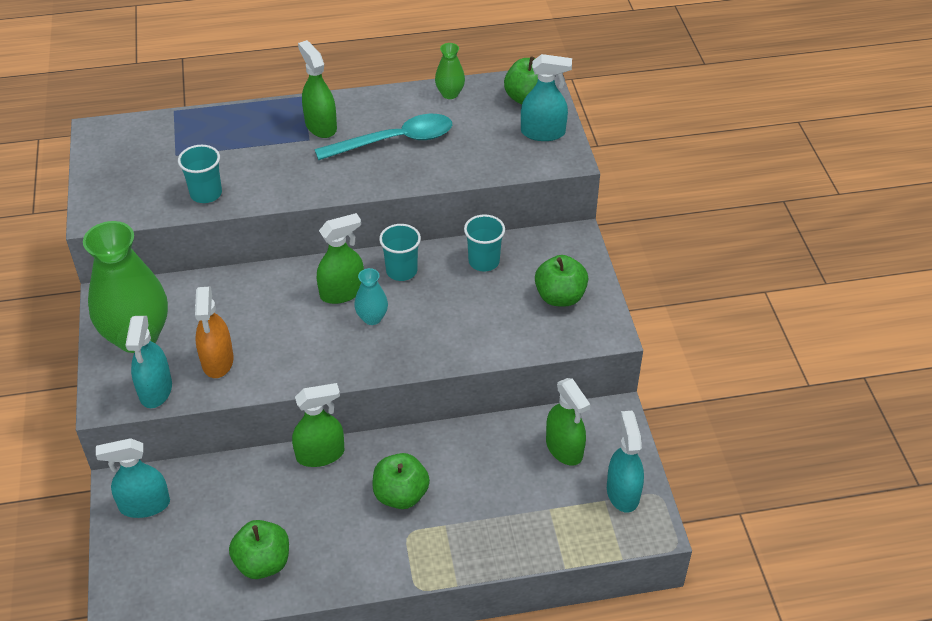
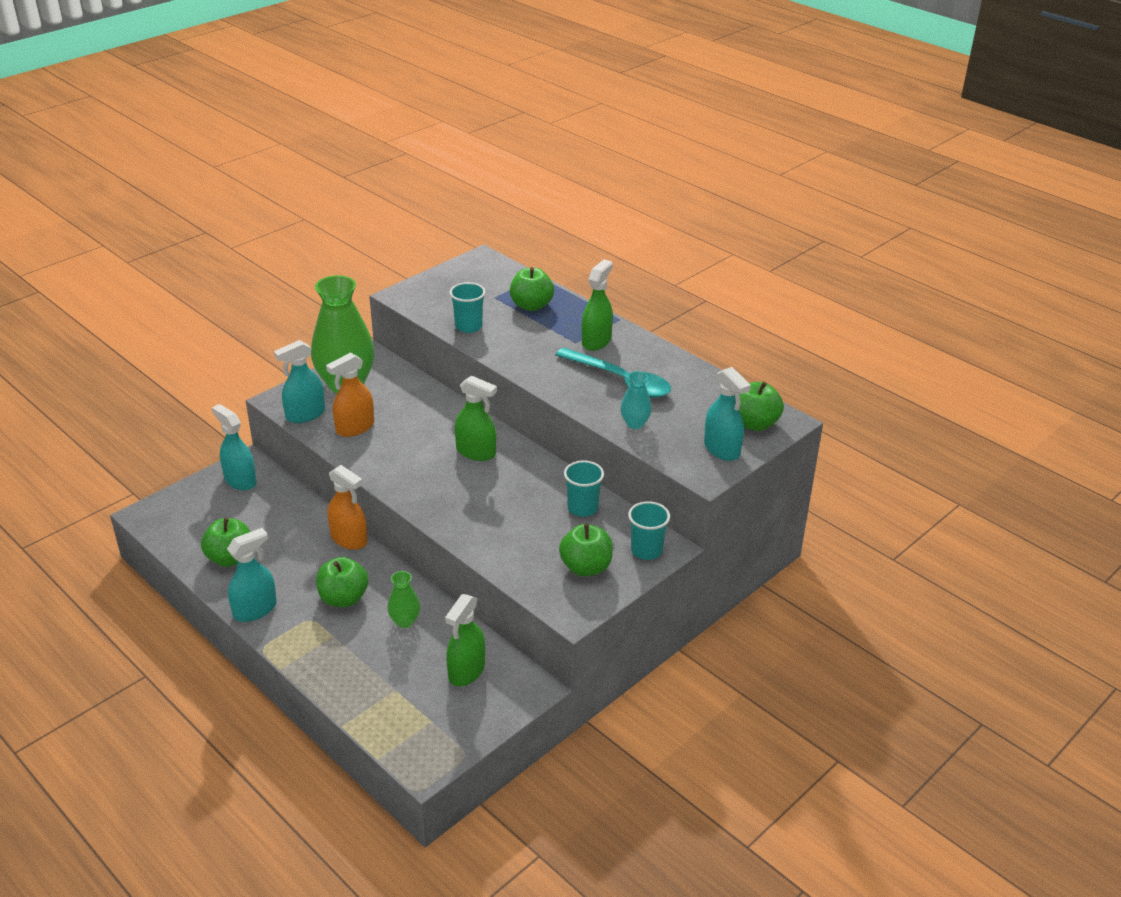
camera: 55 degrees right, 10 degrees down
green spray bottle [292,383,344,467] -> orange spray bottle [327,465,367,550]
turquoise vase [354,268,388,325] -> turquoise vase moved to [620,371,652,429]
turquoise cup [379,224,421,281] -> turquoise cup moved to [628,501,670,560]
green vase [435,43,465,99] -> green vase moved to [388,571,420,628]
turquoise spray bottle [607,411,644,513] -> turquoise spray bottle moved to [227,528,277,622]
none -> green apple [510,267,554,311]

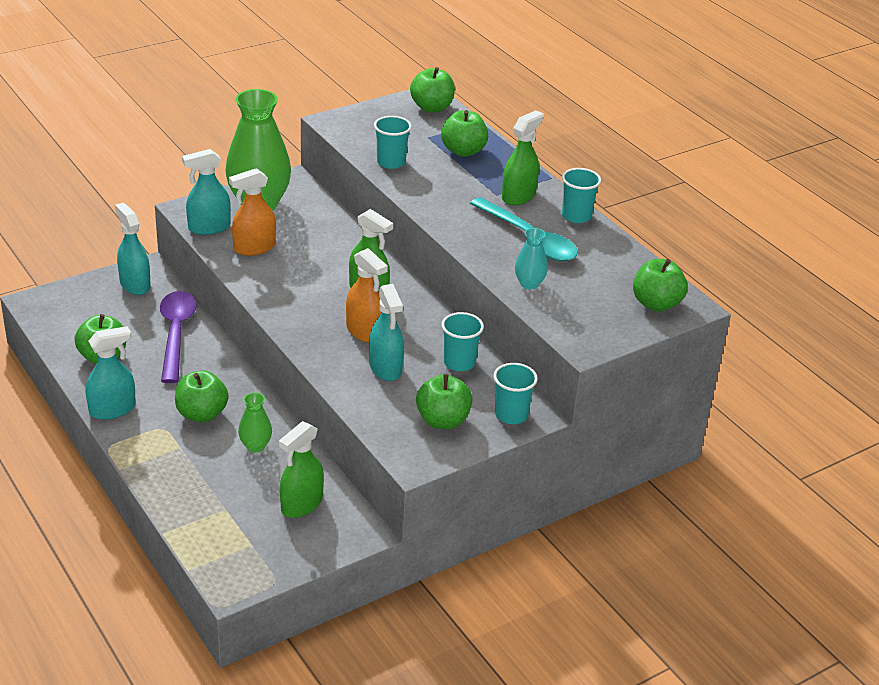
camera: 10 degrees right, 0 degrees up
orange spray bottle [327,465,367,550] -> orange spray bottle moved to [346,248,388,343]
turquoise spray bottle [704,367,751,461] -> turquoise spray bottle moved to [369,284,404,381]
none -> purple spoon [160,291,197,383]
none -> green apple [410,67,455,112]
none -> turquoise cup [562,168,601,223]

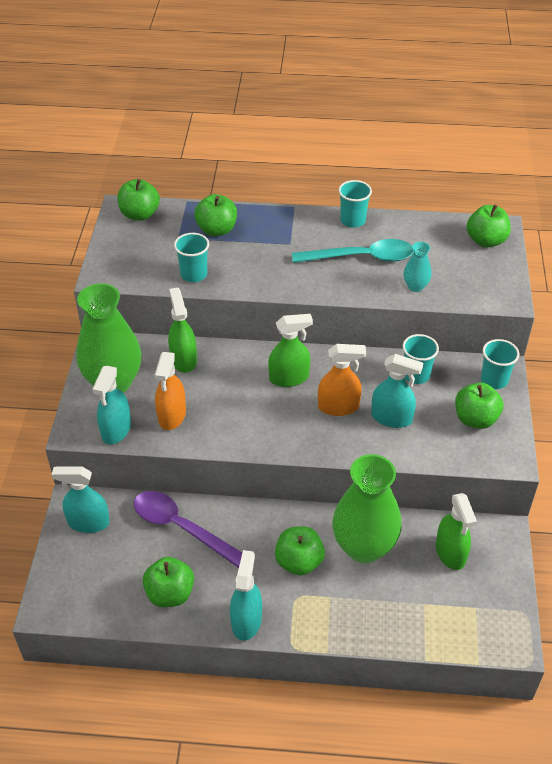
camera: 50 degrees left, 10 degrees up
green vase [238,392,272,453] -> green vase [332,454,402,563], size x2.23
green spray bottle [502,110,544,205] -> green spray bottle moved to [168,288,197,373]

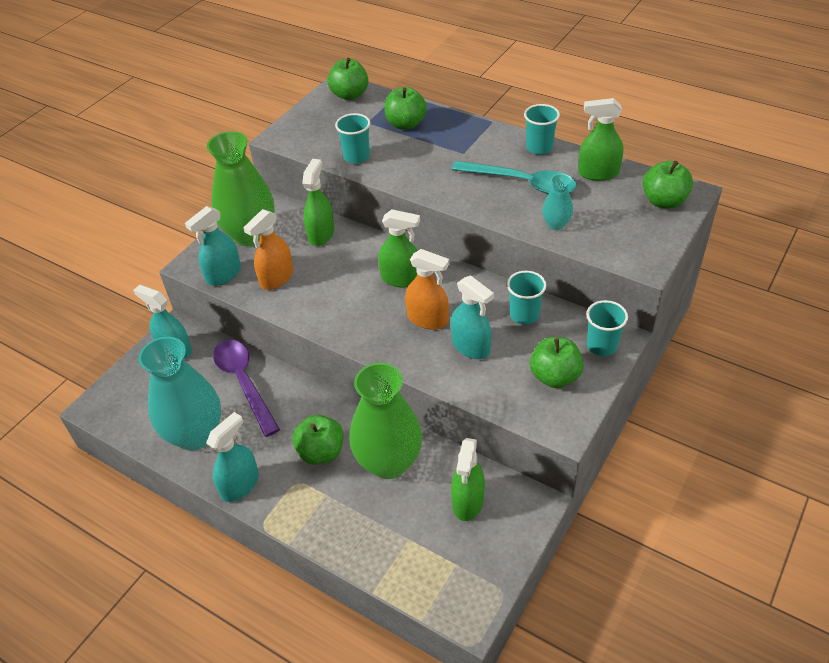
camera: 30 degrees right, 0 degrees up
green apple [143,557,194,607] -> turquoise vase [138,337,221,451]
none -> green spray bottle [578,98,623,181]

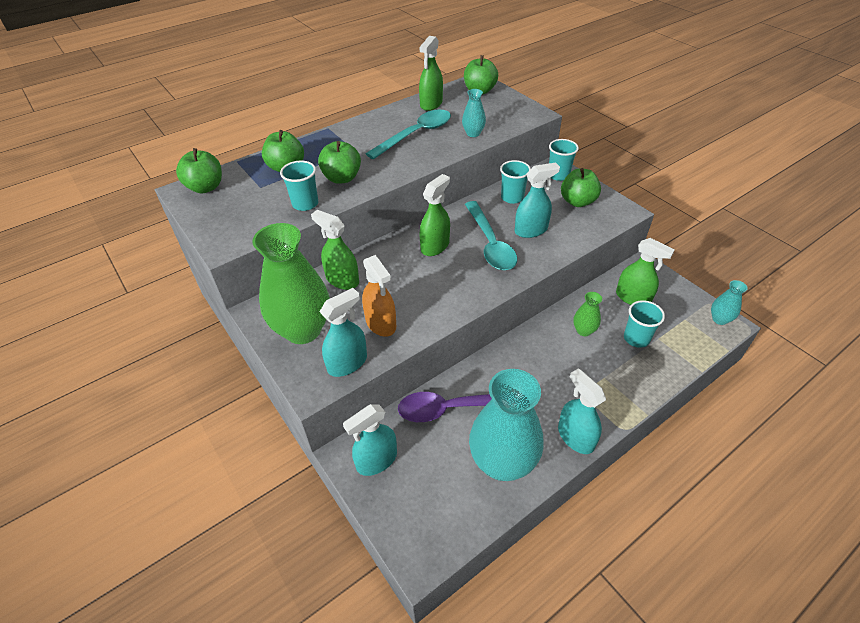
camera: 70 degrees left, 0 degrees up
turquoise spray bottle [185,206,241,286] -> turquoise spray bottle turned 105 degrees counterclockwise [319,288,367,377]
green apple [292,415,343,465] -> green apple moved to [318,141,361,184]
green vase [349,363,422,479] -> green vase [573,292,602,336], size x0.45
orange spray bottle [405,249,449,329] -> turquoise spoon [465,201,517,270]
turquoise cup [524,104,560,155] -> turquoise cup moved to [624,300,665,348]
none -> turquoise vase [711,280,748,325]

